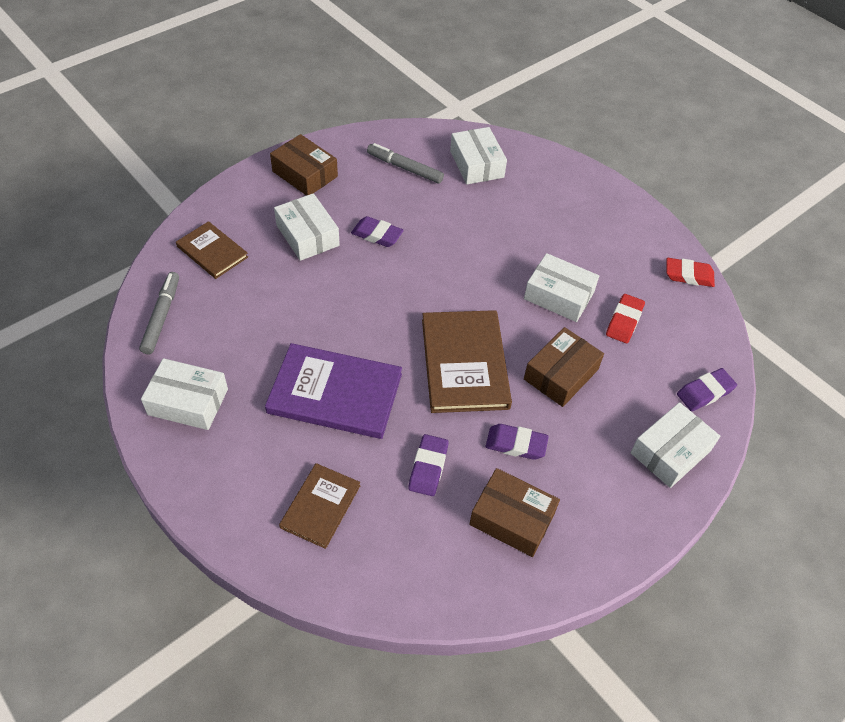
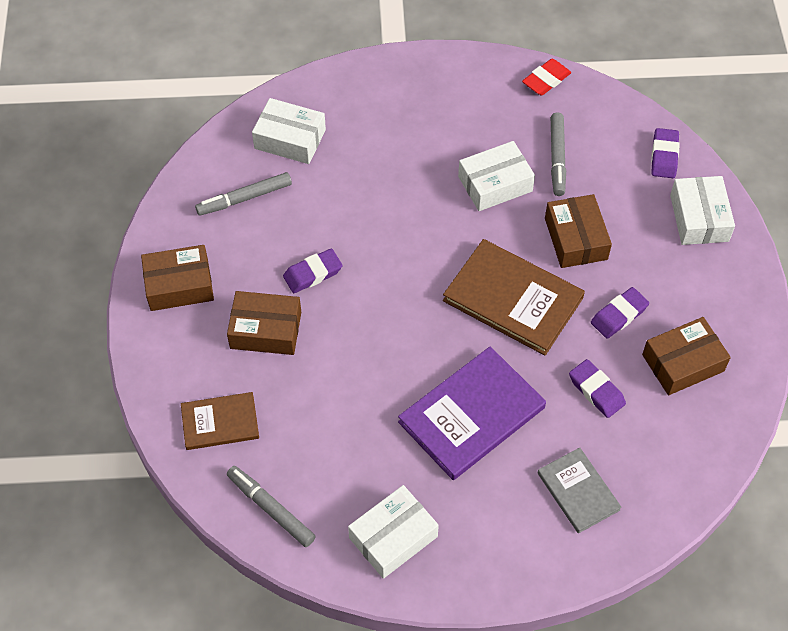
camera: 50 degrees left, 5 degrees up
white box [274,193,340,261] -> brown box [227,291,301,355]
brown book [279,463,360,549] -> grey book [538,448,622,533]
red eraser [606,294,645,343] -> grey marker [551,112,566,196]

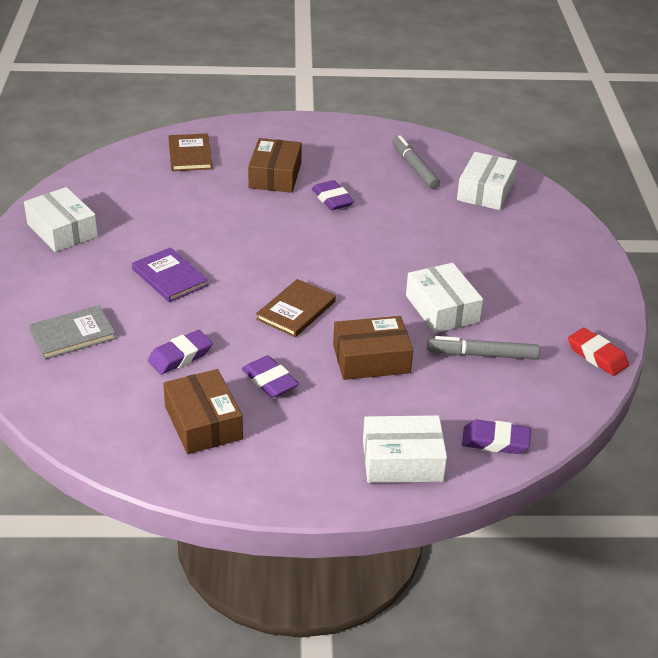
camera: 90 degrees right, 20 degrees down
brown box [141,245,214,311] -> none
grey marker [227,466,316,547] -> none
purple book [398,347,546,480] -> purple book [132,247,208,302], size x0.59
brown book [443,239,585,356] -> brown book [256,279,336,337], size x0.59

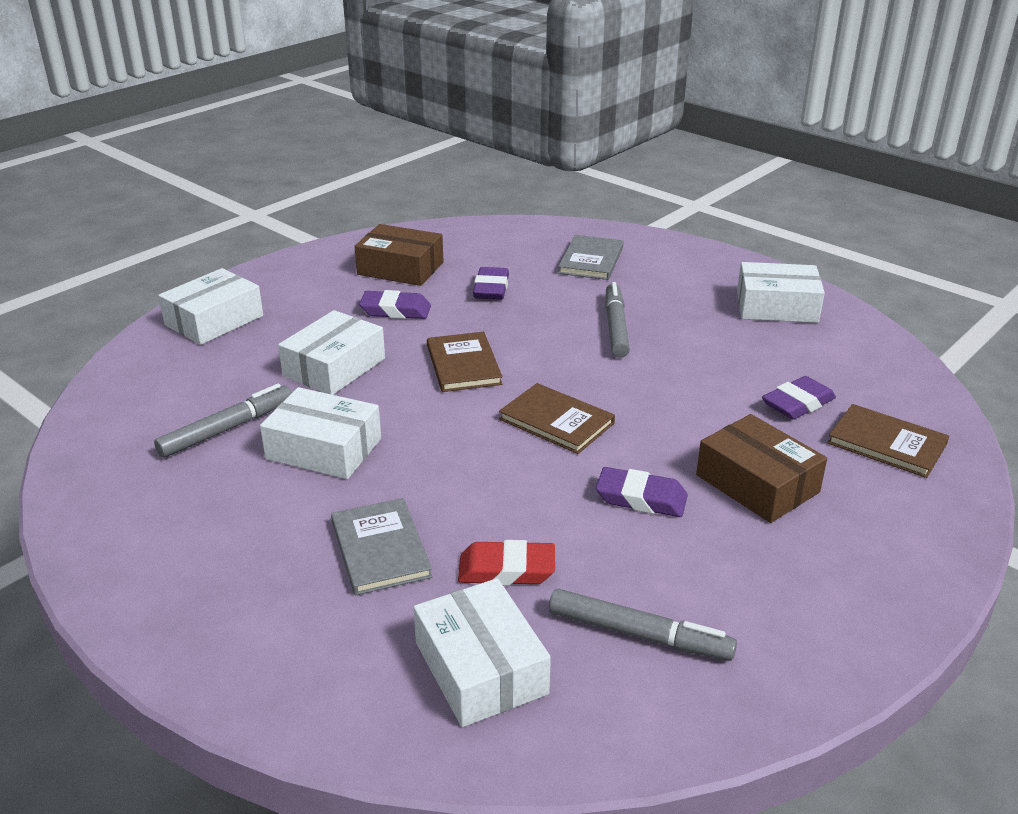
camera: 135 degrees right, 5 degrees down
purple book [132,247,208,302] -> grey marker [605,282,630,358]
brown box [333,316,413,380] -> white box [278,310,385,395]
purple eraser [462,420,531,454] -> purple eraser moved to [762,376,836,419]
red eraser [568,328,629,376] -> red eraser moved to [458,540,555,586]
none -> grey book [331,498,433,595]
none -> brown book [499,383,615,454]

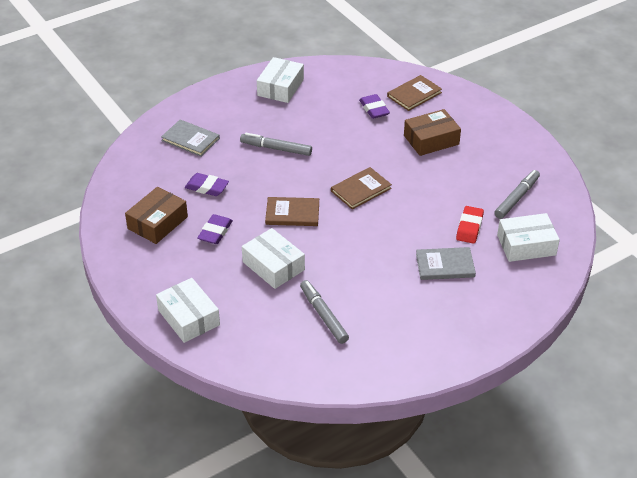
camera: 75 degrees left, 10 degrees up
white box [260,387,381,479] -> none
purple eraser [596,467,688,517] -> none

